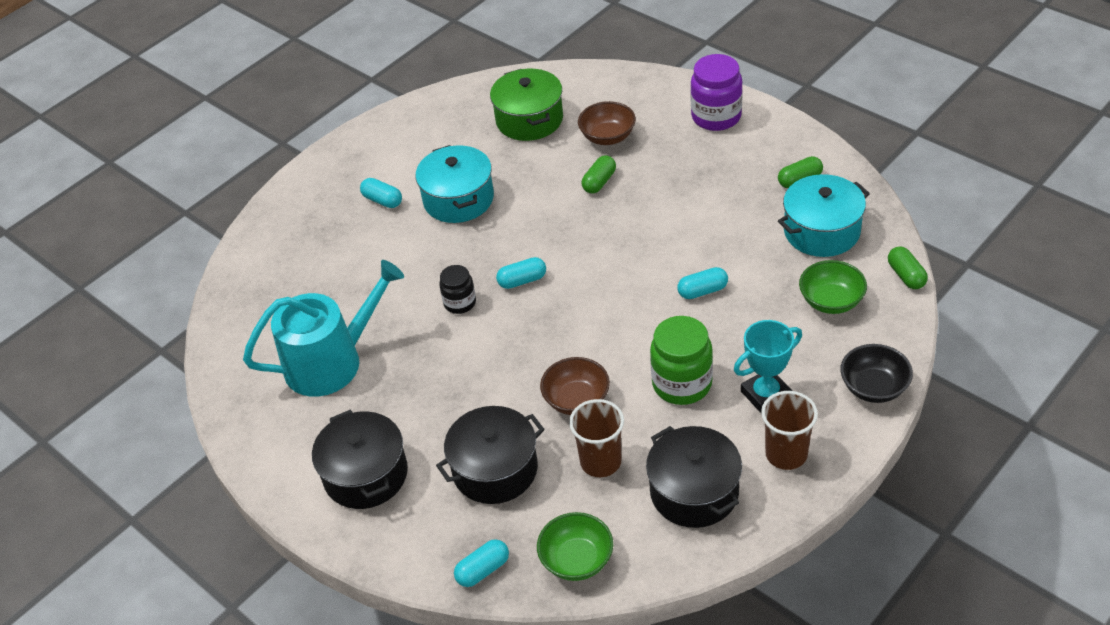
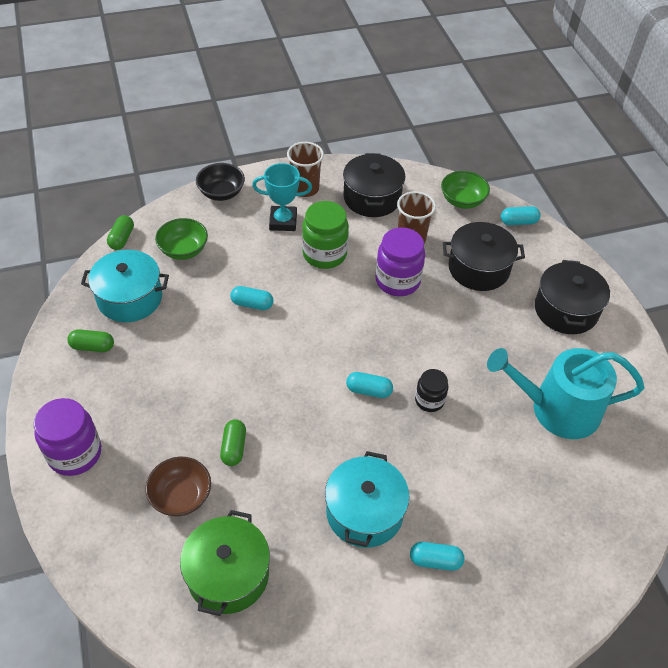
camera: 155 degrees left, 5 degrees up
turquoise capsule [360,178,402,208] -> turquoise capsule turned 60 degrees counterclockwise [410,542,464,571]
brown bowl [540,357,610,415] -> purple jar [375,227,425,296]
green capsule [581,155,616,194] -> green capsule turned 60 degrees counterclockwise [220,419,246,466]

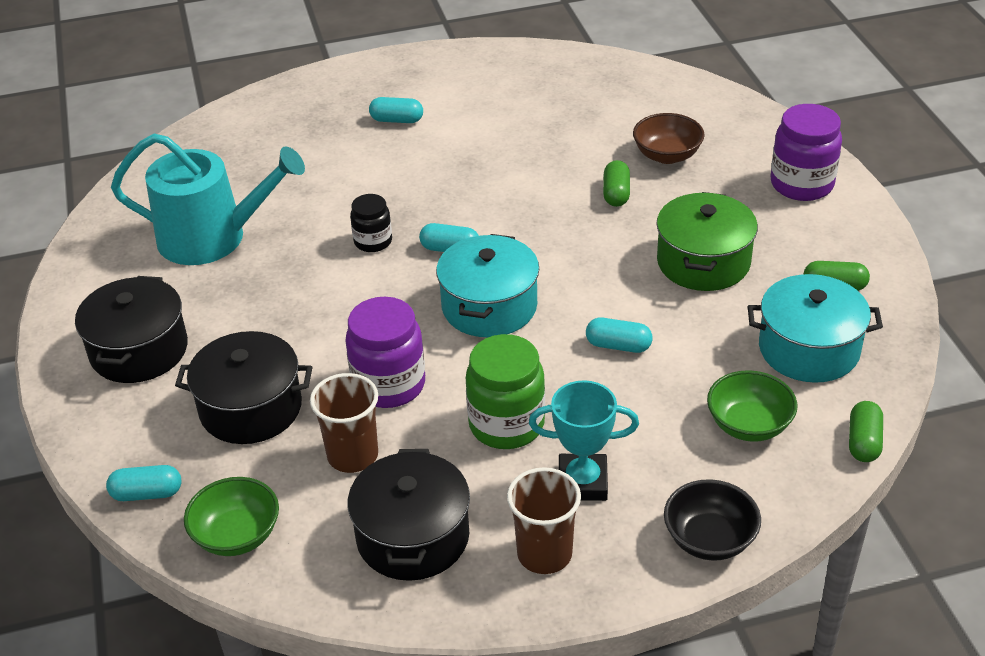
camera: 175 degrees left, 10 degrees down
green pot [180,510,270,616] -> green pot moved to [656,192,758,291]
turquoise pot [325,451,409,548] -> turquoise pot moved to [436,234,539,337]

